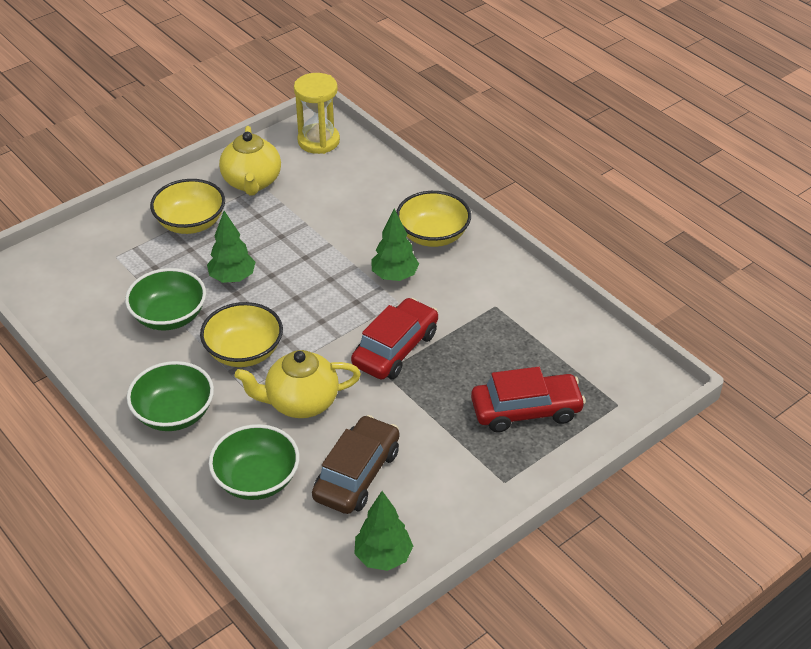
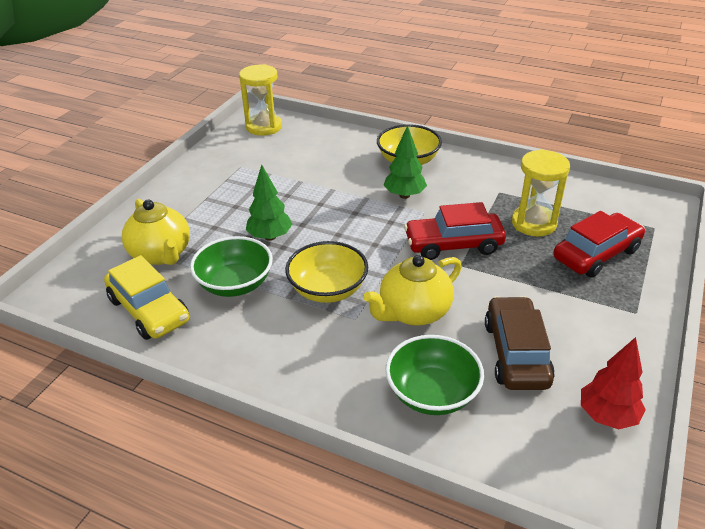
camera: 25 degrees left, 5 degrees down
green bowl [127,361,214,431] -> none
yellow bowl [150,179,225,234] -> none
yellow teapot [219,126,281,196] -> yellow teapot moved to [122,199,190,265]
red car [351,298,438,379] -> red car turned 105 degrees counterclockwise [404,202,506,260]
green tree [354,491,413,571] -> red tree [581,337,646,429]
none -> yellow car [104,255,189,340]
none -> yellow hourglass [512,149,570,236]

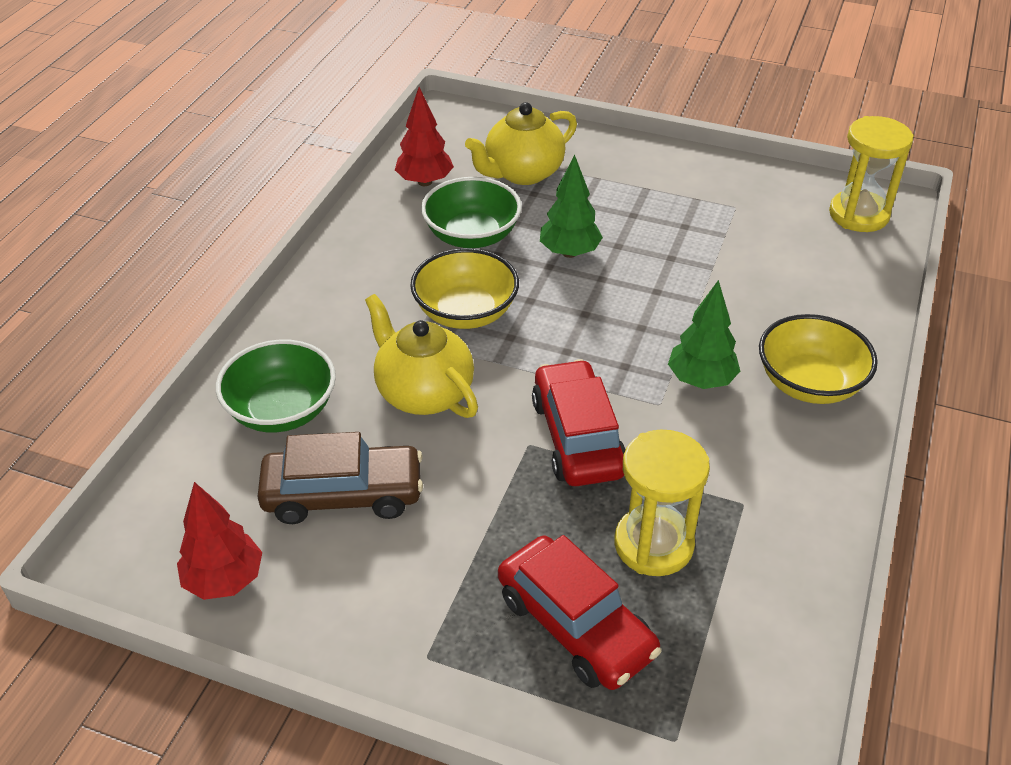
camera: 85 degrees right, 5 degrees up
yellow car [104,255,189,340] -> red tree [395,87,454,186]

